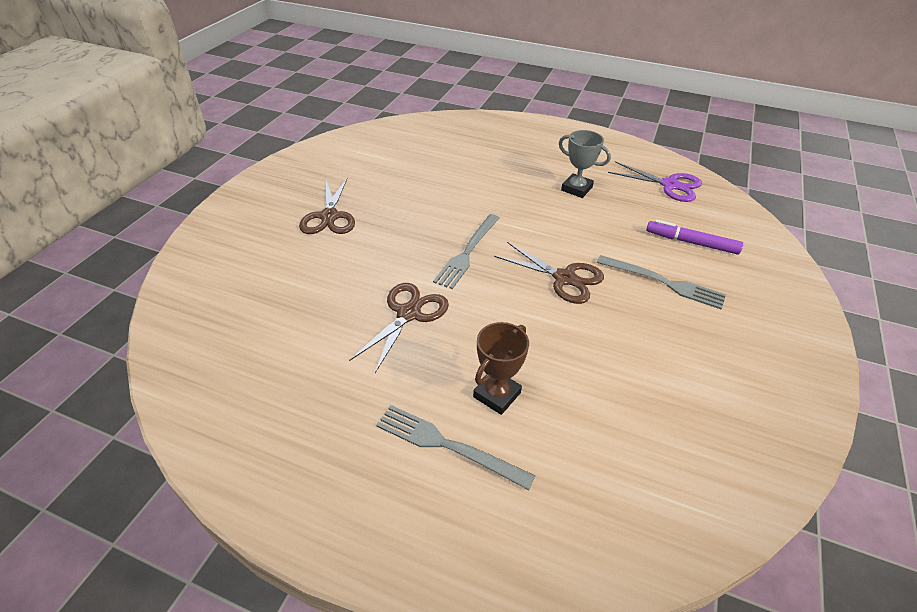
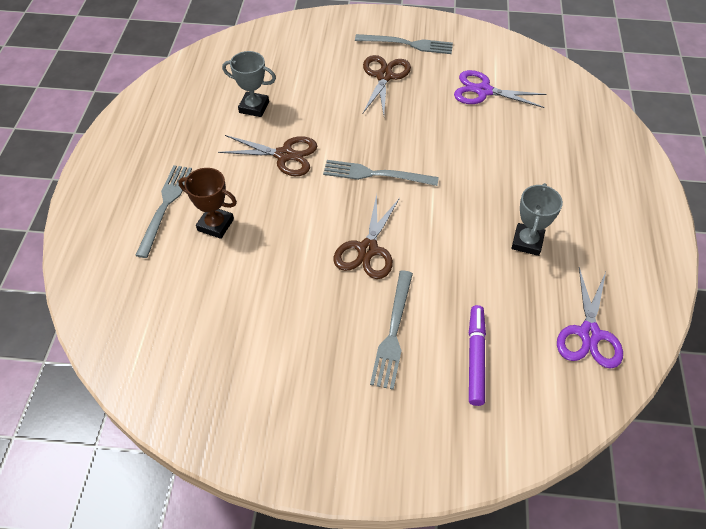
camera: 75 degrees right, 10 degrees up
brown scissors [299,177,355,234] -> brown scissors turned 120 degrees clockwise [362,55,411,115]
none -> grey trophy [222,51,276,117]
none -> grey fork [355,34,453,54]
none -> purple scissors [454,70,547,108]

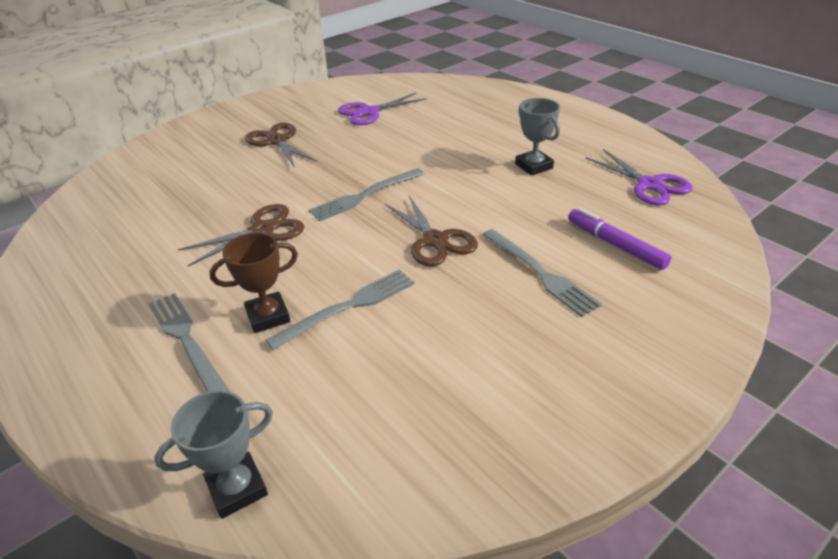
camera: 45 degrees left, 15 degrees down
grey trophy [222,51,276,117] -> grey trophy moved to [154,390,273,519]
grey fork [355,34,453,54] -> grey fork moved to [266,270,415,350]

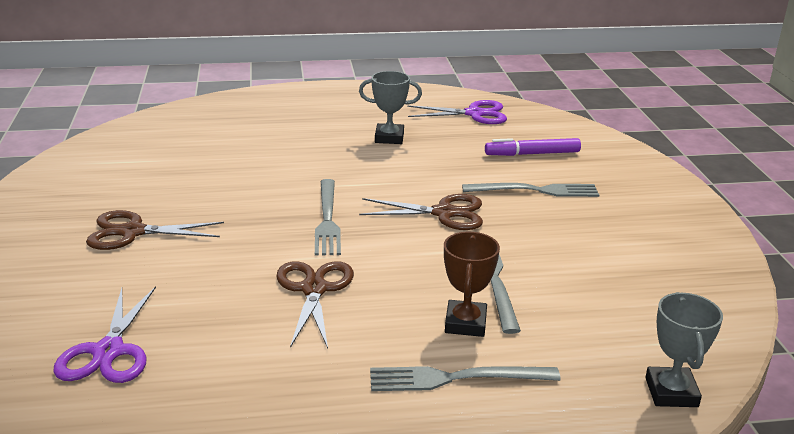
camera: 60 degrees left, 10 degrees down
purple scissors [338,93,427,125] -> purple scissors moved to [53,286,156,383]

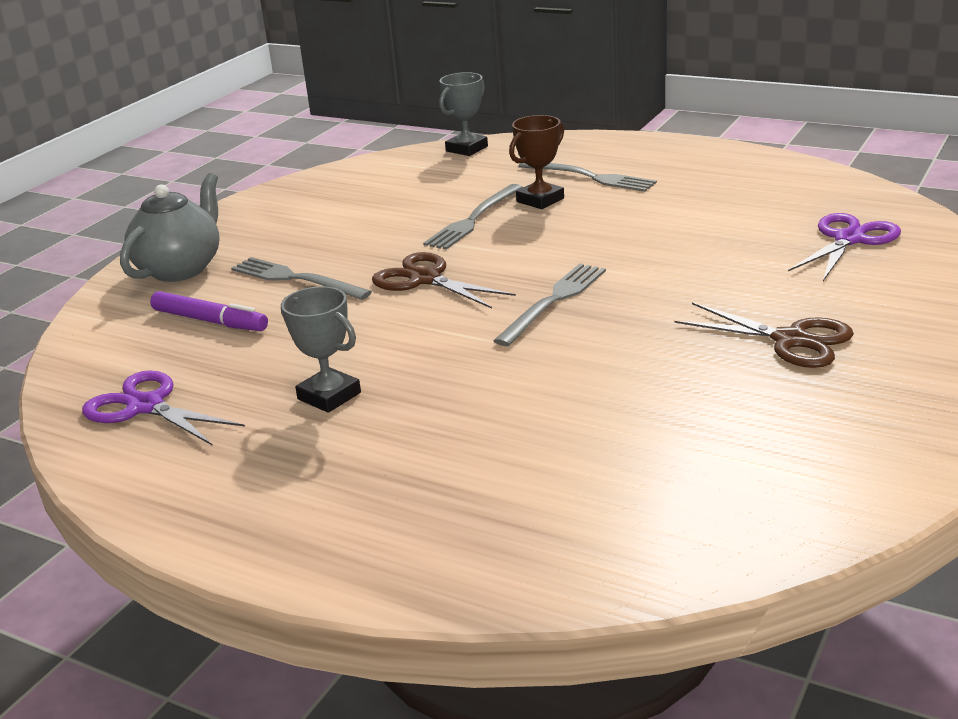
camera: 140 degrees left, 0 degrees up
brown scissors [276,261,354,349] -> none
none -> grey teapot [120,173,220,282]

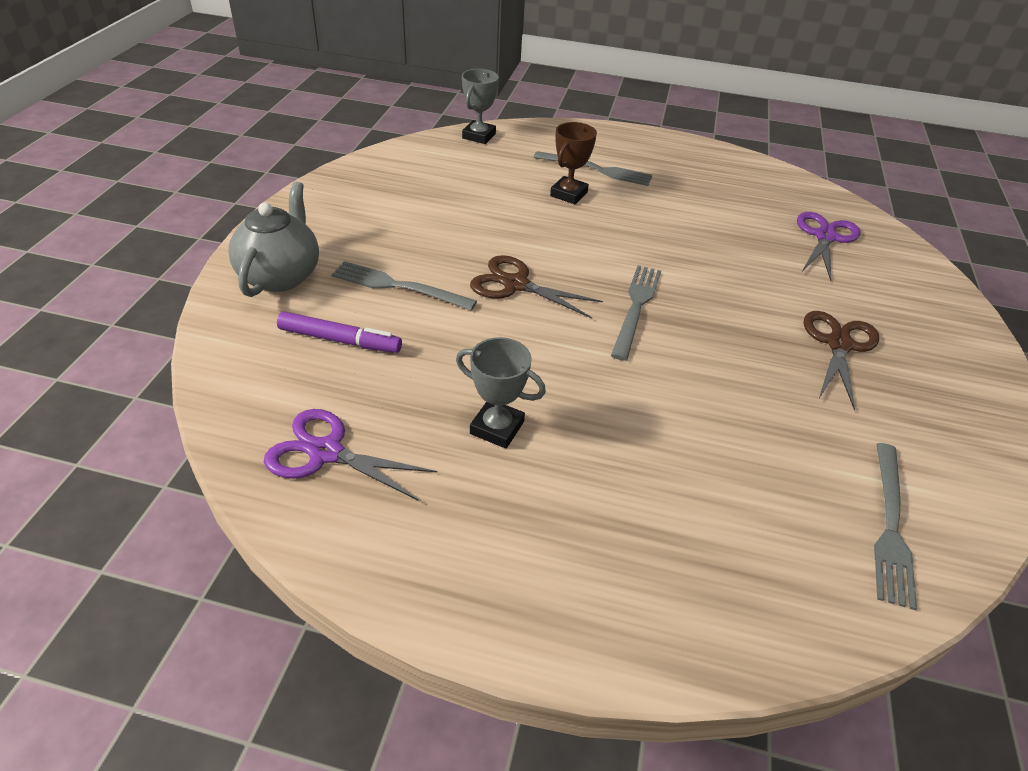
camera: 20 degrees left, 15 degrees up
grey fork [423,184,523,250] -> grey fork moved to [874,443,917,610]
brown scissors [675,302,854,368] -> brown scissors turned 90 degrees counterclockwise [803,311,879,411]

